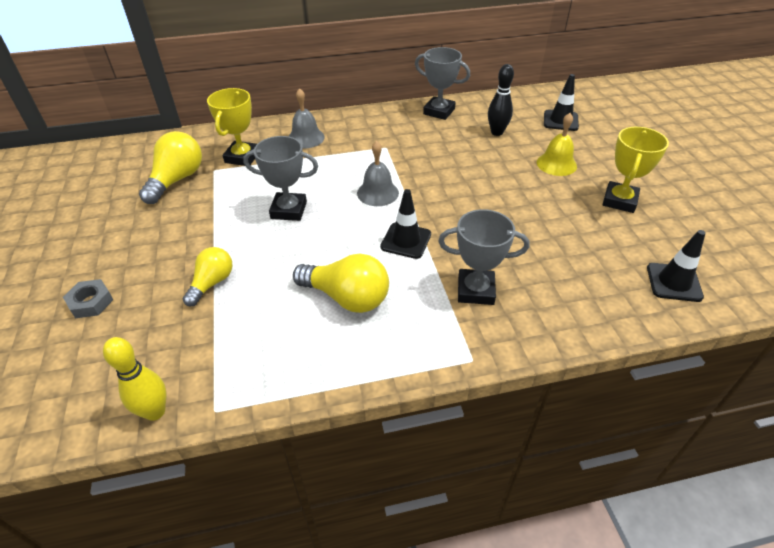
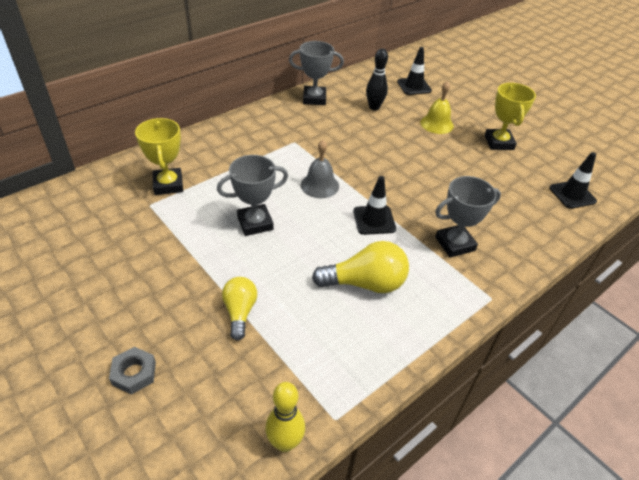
camera: 30 degrees left, 0 degrees up
yellow light bulb [139,131,202,204] -> none
grey bell [289,88,325,149] -> none

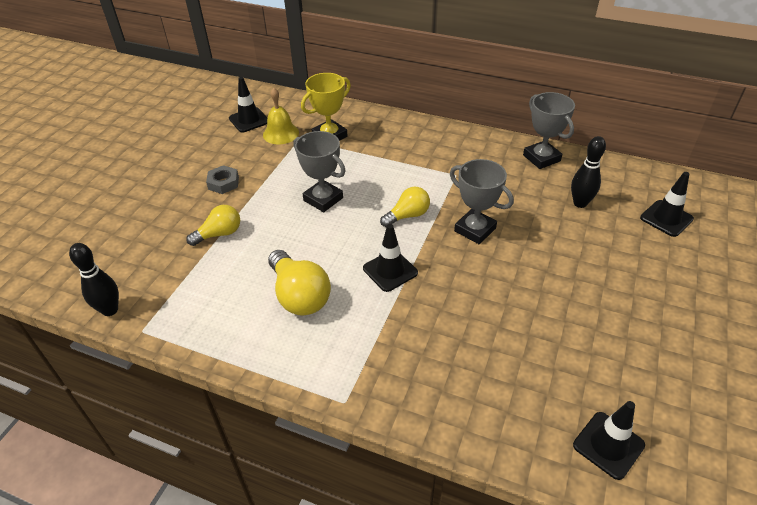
camera: 65 degrees right, 0 degrees up
grey nut [109,347,156,395] -> grey nut moved to [206,165,239,194]
yellow bowling pin [265,382,305,452] -> black bowling pin [69,243,119,316]
grey bell [301,140,339,198] -> yellow light bulb [380,187,430,227]
yellow bell [420,81,454,134] -> yellow bell moved to [263,88,299,144]
grey trophy [435,176,501,258] -> grey trophy moved to [450,159,514,244]
yellow trophy [485,83,536,150] -> none
none -> black traffic cone [229,77,267,132]

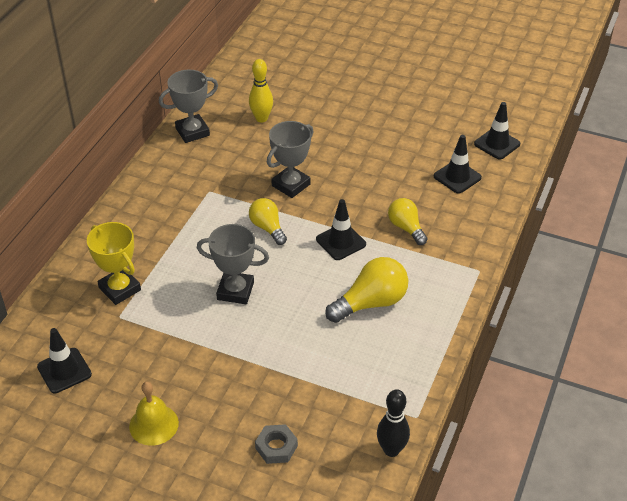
camera: 90 degrees left, 0 degrees up
yellow light bulb [186,205,240,246] -> yellow light bulb moved to [388,198,427,245]
grey nut [206,165,239,194] -> grey nut moved to [255,424,298,464]
yellow bell [263,88,299,144] -> yellow bell moved to [129,382,179,446]
grey trophy [293,131,346,212] -> grey trophy turned 60 degrees clockwise [197,224,269,304]
black bowling pin [571,136,606,208] -> yellow bowling pin [249,59,273,123]
black traffic cone [640,172,694,237] -> black traffic cone moved to [434,135,482,194]

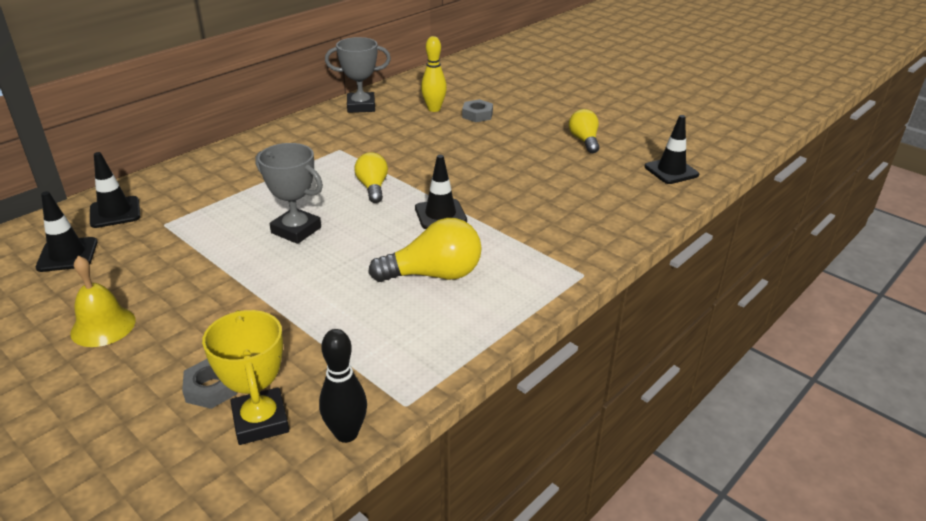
camera: 20 degrees right, 10 degrees down
yellow trophy [87,222,141,305] -> yellow trophy moved to [202,310,289,445]
grey trophy [267,121,313,198] -> none
yellow light bulb [388,198,427,245] -> yellow light bulb moved to [569,109,599,153]
black traffic cone [434,135,482,194] -> black traffic cone moved to [90,152,140,228]
none -> grey nut [462,99,493,122]

